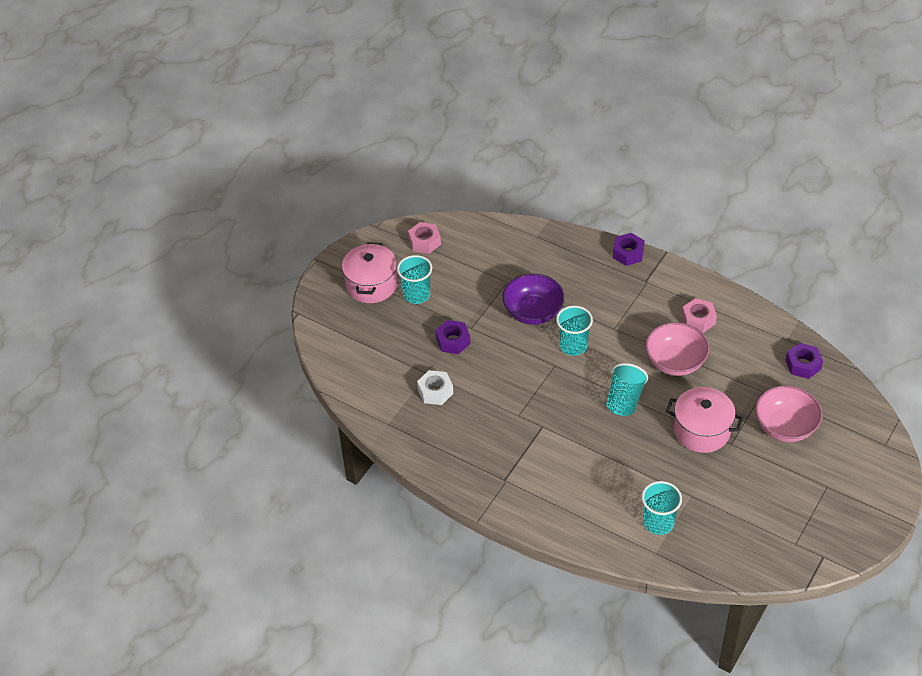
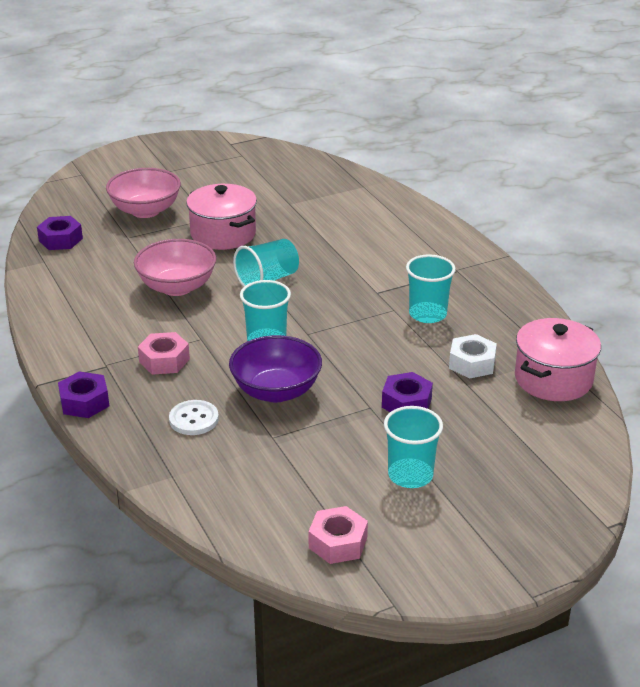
camera: 150 degrees left, 15 degrees down
pink pot [342,242,397,303] -> pink pot moved to [515,318,601,401]
turquoise cup [642,481,682,535] -> turquoise cup moved to [406,255,456,323]
pink nut [682,298,717,333] -> pink nut moved to [138,332,190,375]
none -> white button [169,400,219,435]

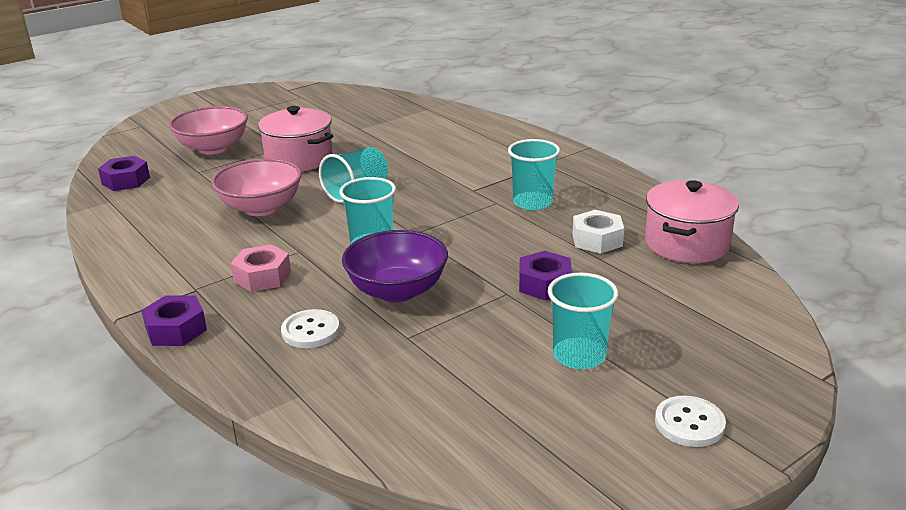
camera: 10 degrees left, 5 degrees down
pink nut [309,506,368,564] -> none
none -> white button [655,396,726,447]

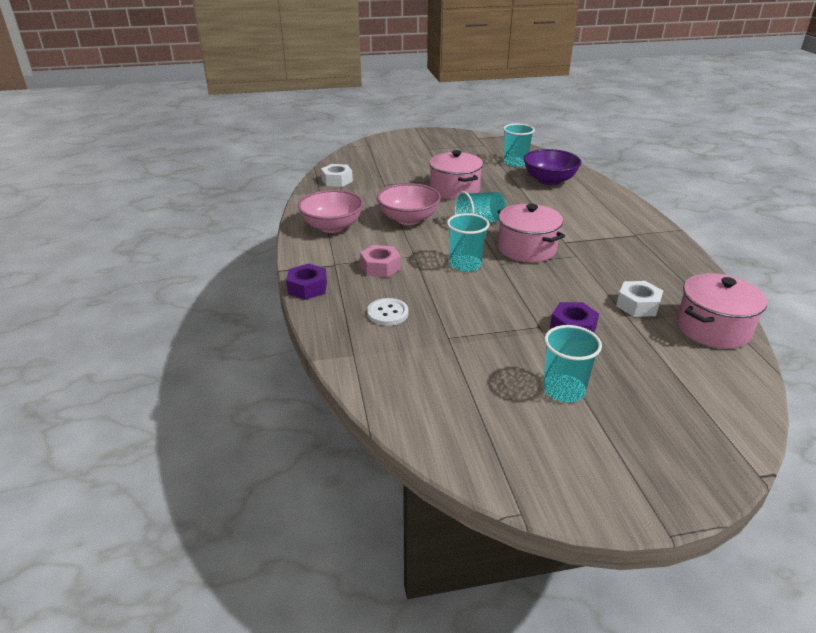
camera: 25 degrees right, 5 degrees up
purple nut [98,156,150,191] -> white nut [321,164,353,187]
pink bowl [169,106,248,154] -> pink bowl moved to [298,190,363,233]
purple bowl [342,230,448,302] -> purple bowl moved to [524,149,581,185]
turquoise cup [508,139,560,210] -> turquoise cup moved to [503,124,535,167]
white button [655,396,726,447] -> none
none -> pink pot [497,204,565,263]

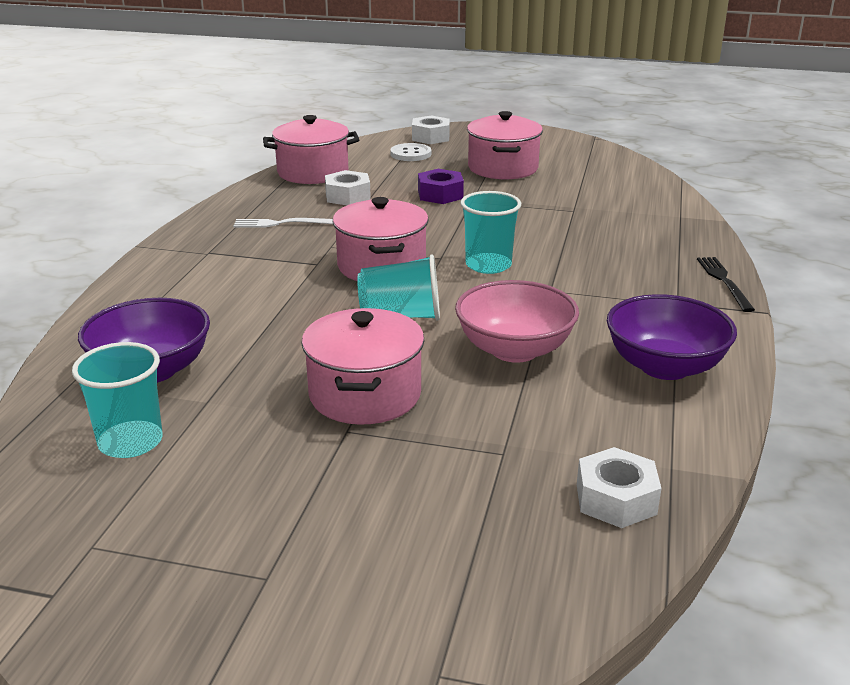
camera: 155 degrees left, 5 degrees down
purple nut [286,263,327,300] -> black fork [697,257,755,312]
pink bowl [298,190,363,233] -> purple bowl [607,294,737,380]
pink nut [360,245,400,277] -> none
white button [367,298,409,326] -> white button moved to [390,143,431,161]
turquoise cup [543,325,602,402] -> pink pot [467,111,543,179]
none -> white fork [233,218,333,227]
none -> white nut [412,115,450,144]

